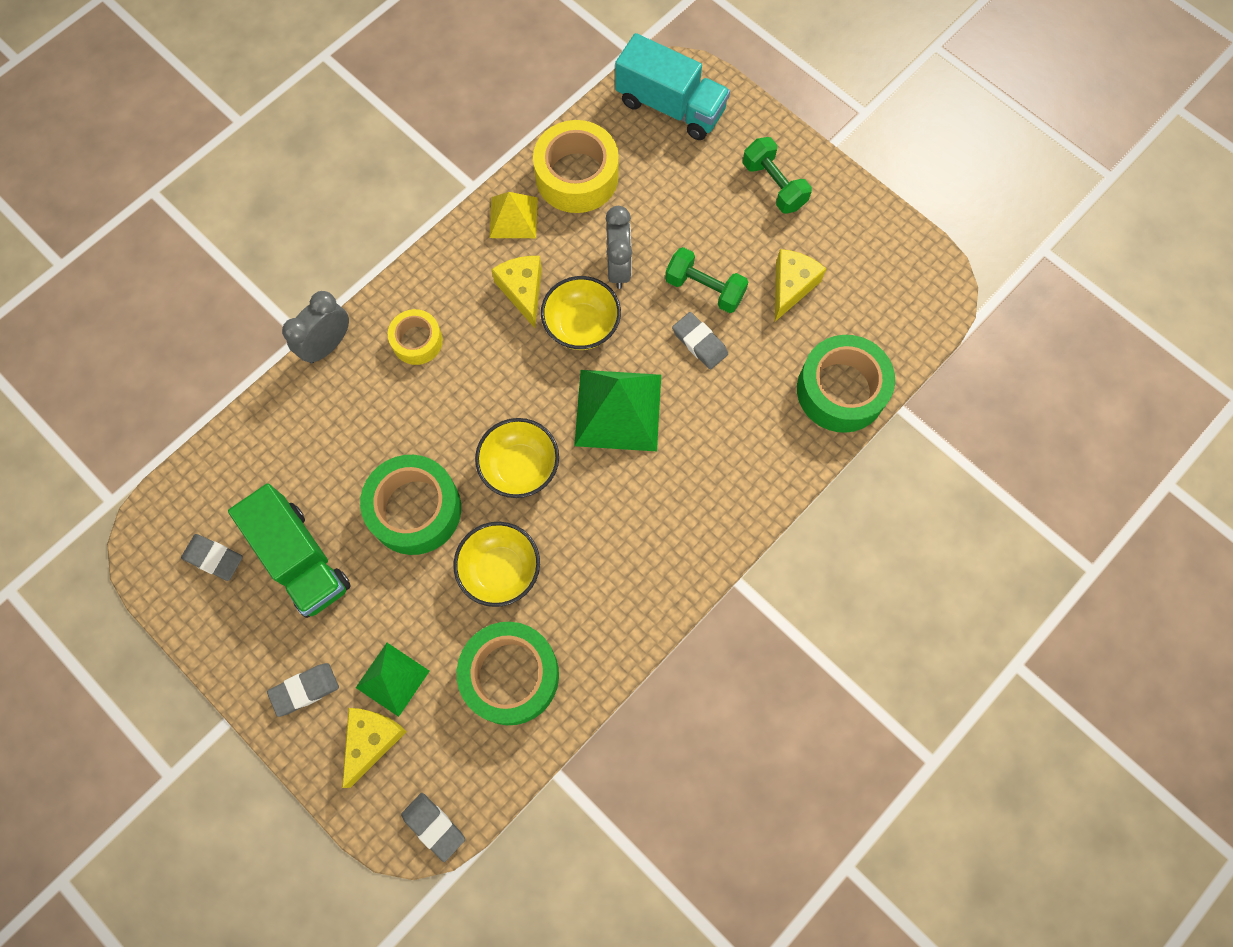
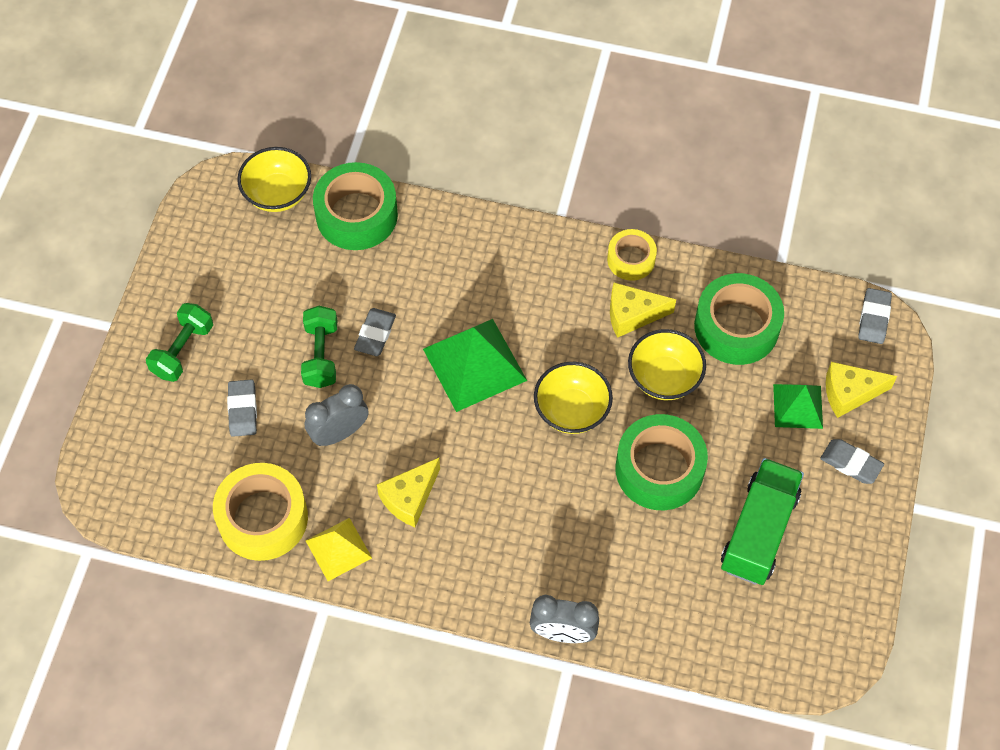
camera: 120 degrees left, 10 degrees down
grey eraser [181,534,243,581] -> grey eraser moved to [227,379,257,437]
yellow tape [388,309,443,365] -> yellow tape moved to [607,229,657,281]
yellow bowl [541,276,621,350] -> yellow bowl moved to [237,147,311,212]
turquoise truck [615,33,730,140] -> none
yellow cheese [775,249,827,321] -> yellow cheese moved to [610,283,676,338]

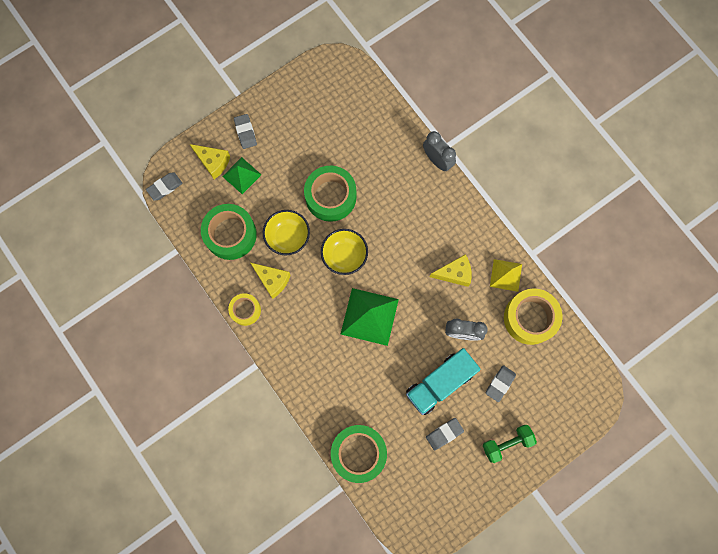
camera: 140 degrees left, 15 degrees up
yellow bowl [237,147,311,212] -> none
green dumbbell [301,306,337,388] -> turquoise truck [406,348,481,415]
grey eraser [354,308,396,356] -> grey eraser moved to [426,418,464,450]
green truck [721,458,804,585] -> none

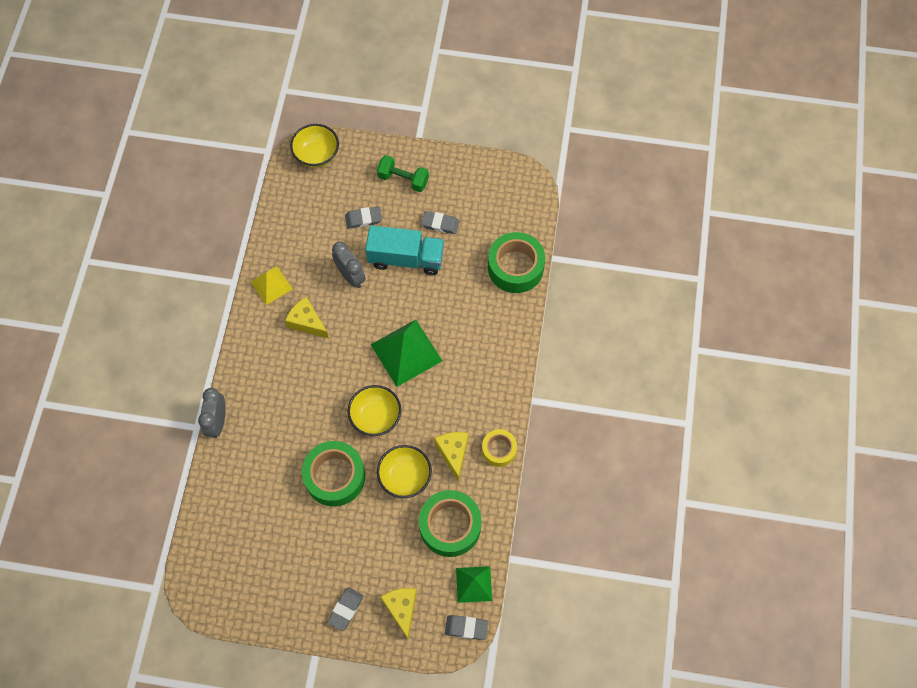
camera: 135 degrees left, 10 degrees down
green pyramid [222,157,261,194] -> green pyramid moved to [456,566,492,603]
yellow tape [504,288,562,345] -> none
none -> yellow bowl [290,124,339,168]

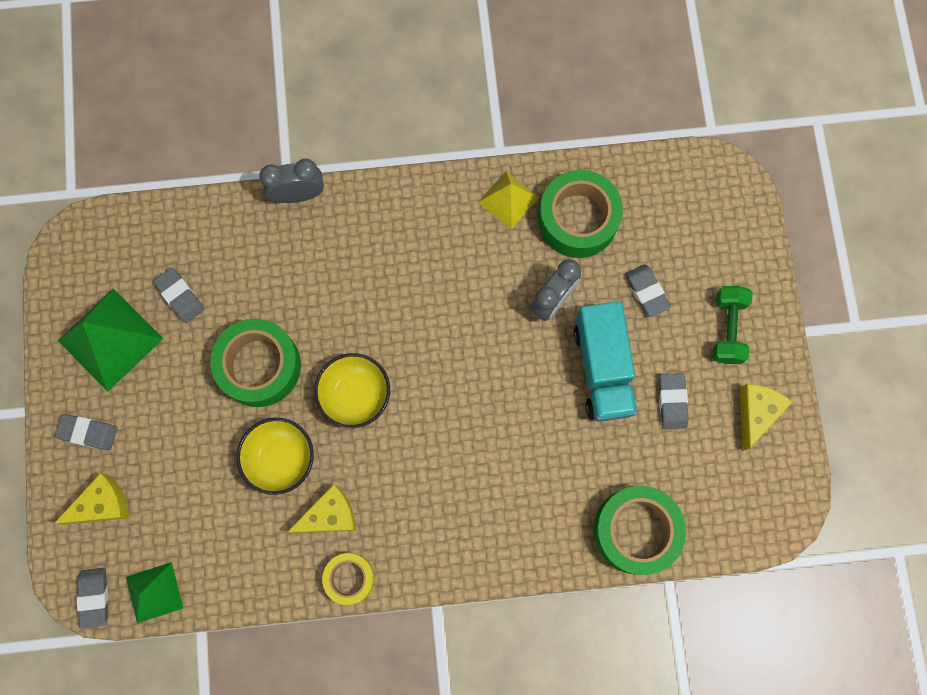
camera: 75 degrees right, 10 degrees up
yellow cheese [285,297,329,338] -> yellow cheese moved to [740,384,793,451]
yellow bowl [290,124,339,168] -> none
green pyramid [370,320,442,387] -> green pyramid moved to [58,289,164,392]
green tape [419,490,481,557] -> green tape moved to [538,170,623,258]
none -> grey eraser [153,268,204,323]

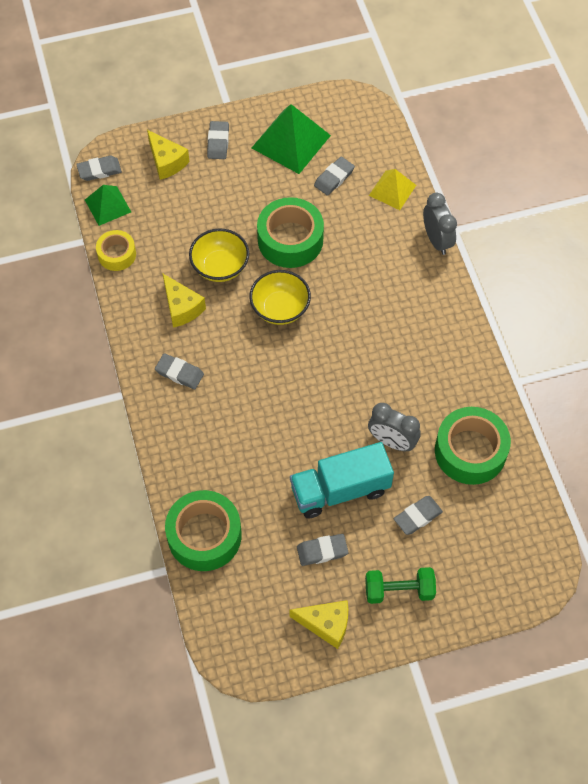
camera: 80 degrees right, 15 degrees down
yellow tape [322,553,375,605] -> yellow tape moved to [96,230,136,271]
yellow pyramid [478,171,540,229] -> yellow pyramid moved to [369,169,416,210]
none -> grey eraser [155,353,204,389]

